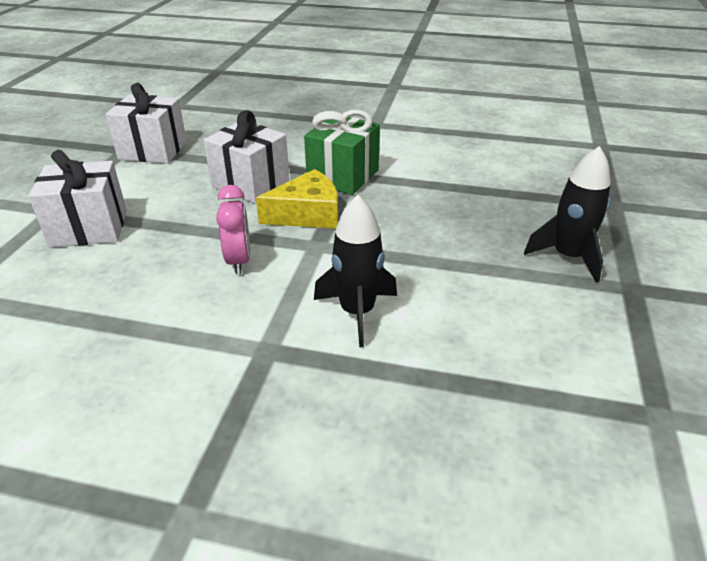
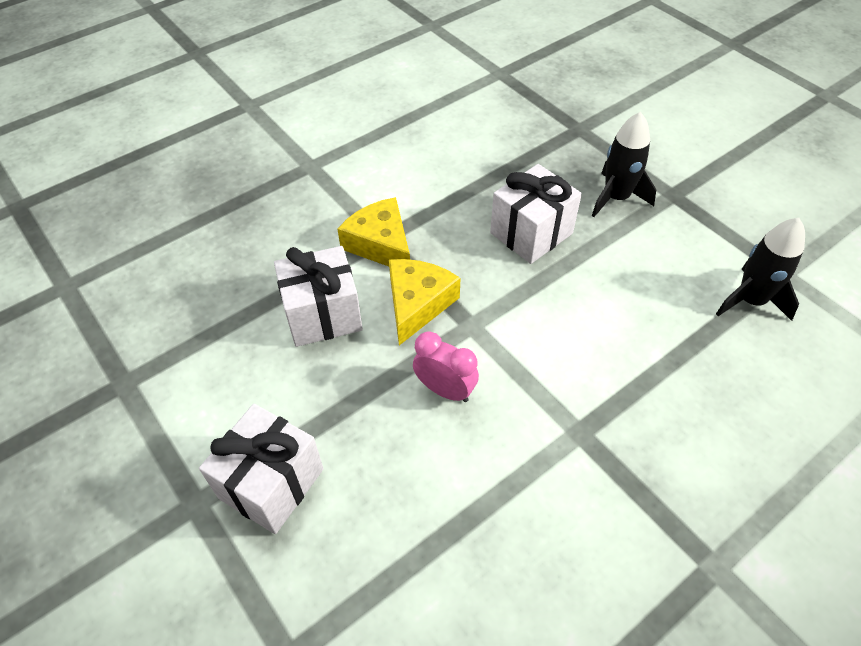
camera: 50 degrees left, 15 degrees up
white gift [105,83,187,164] -> white gift moved to [490,164,582,264]
green gift [304,110,380,195] -> yellow cheese [337,197,410,266]
black rocket [314,195,397,347] -> black rocket moved to [716,218,805,321]

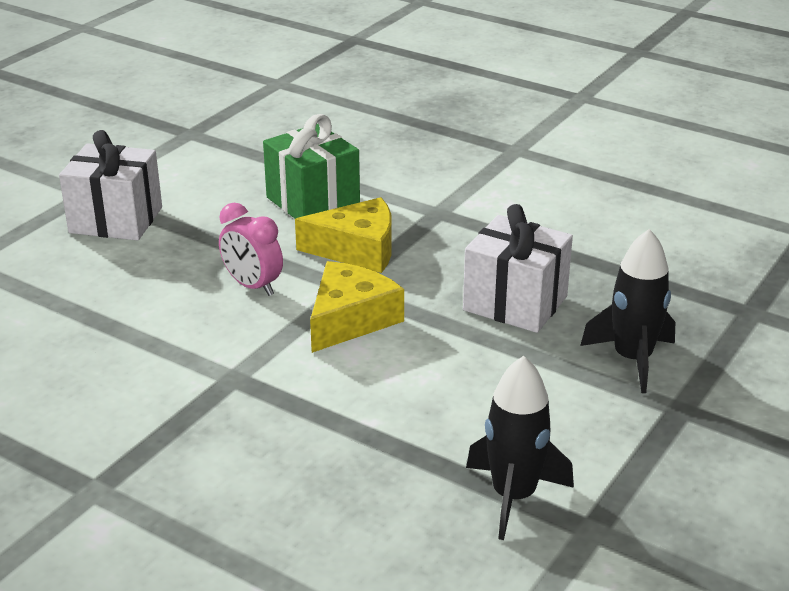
camera: 70 degrees right, 20 degrees down
white gift [274,246,363,347] -> green gift [263,114,360,219]
yellow cheese [337,197,410,266] -> yellow cheese moved to [310,261,404,353]
pink clock [413,331,479,402] -> pink clock turned 120 degrees clockwise [219,203,283,296]

